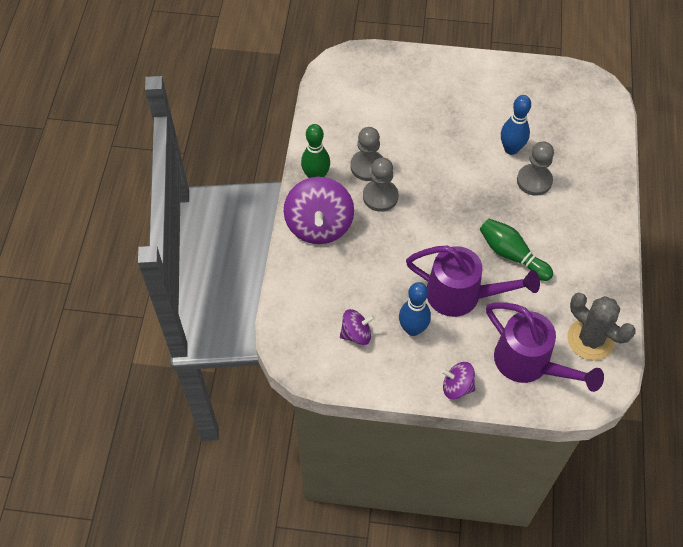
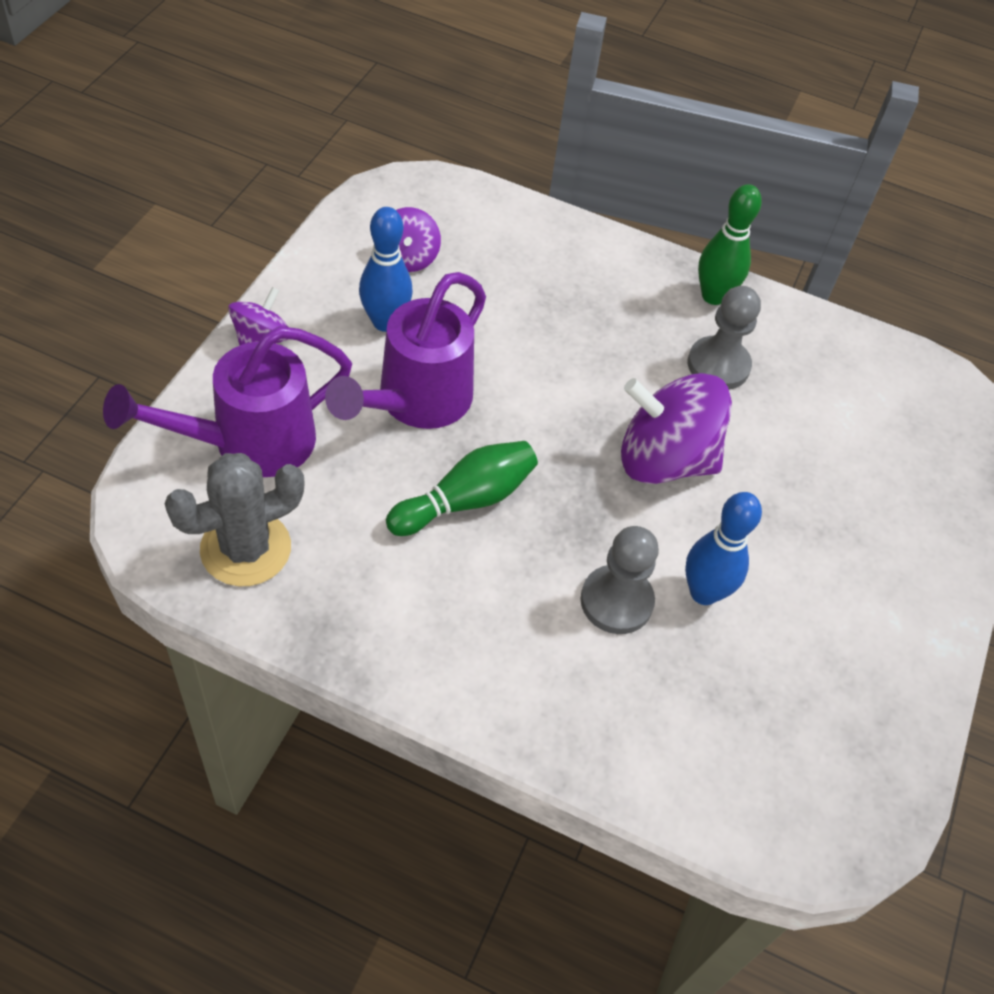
camera: 100 degrees right, 5 degrees down
purple spinning top [284,177,354,244] -> purple spinning top moved to [621,373,732,484]
grey pawn [363,158,398,212] -> none

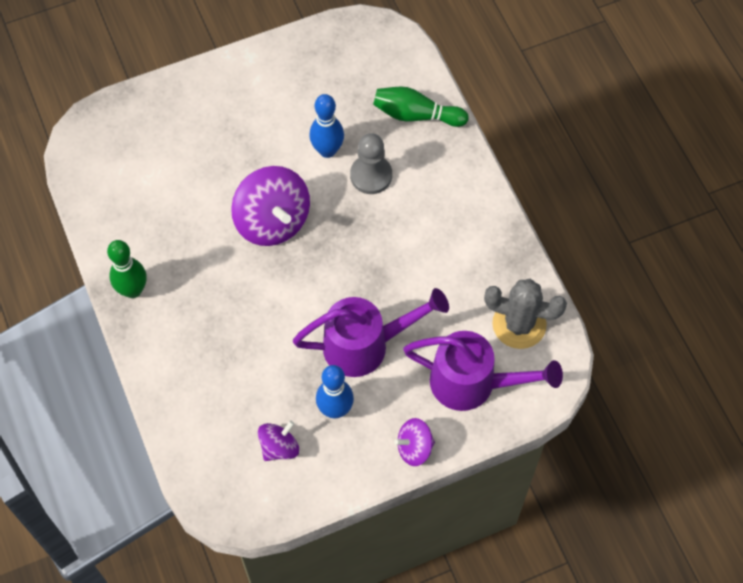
camera: 130 degrees left, 10 degrees up
green bowling pin [386,441,538,536] -> green bowling pin moved to [373,86,469,127]
grey pawn [688,286,761,390] -> none

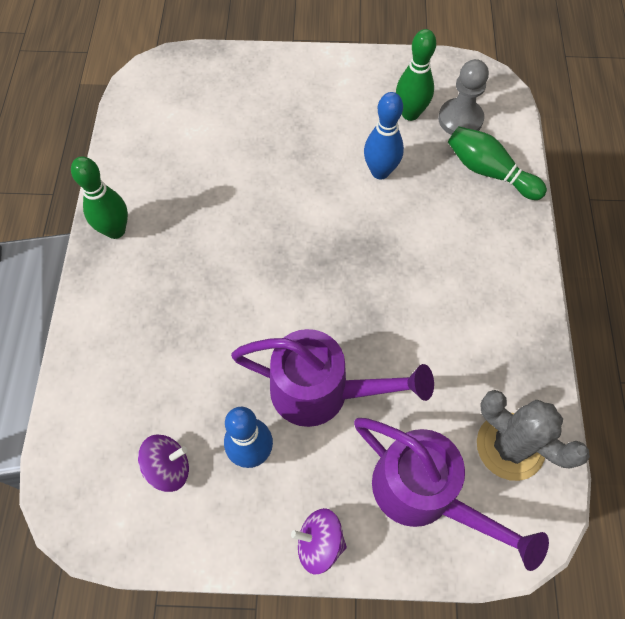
camera: 25 degrees right, 0 degrees up
purple spinning top [231,166,310,246] -> none
grey pawn [350,133,392,194] -> grey pawn moved to [438,59,489,135]
none -> green bowling pin [396,29,436,121]

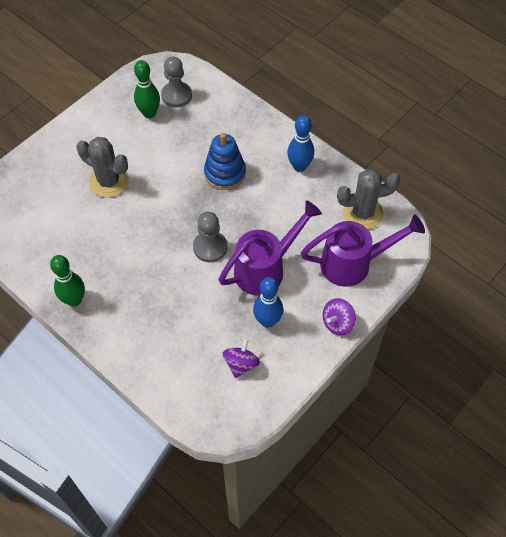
camera: 50 degrees left, 5 degrees down
blue bowling pin [364,92,404,179] -> blue bowling pin moved to [287,115,314,172]
green bowling pin [448,127,547,200] -> none
none -> grey cactus [77,137,129,198]
none -> grey pawn [193,212,227,262]
none -> blue stacking toy [204,133,246,190]

